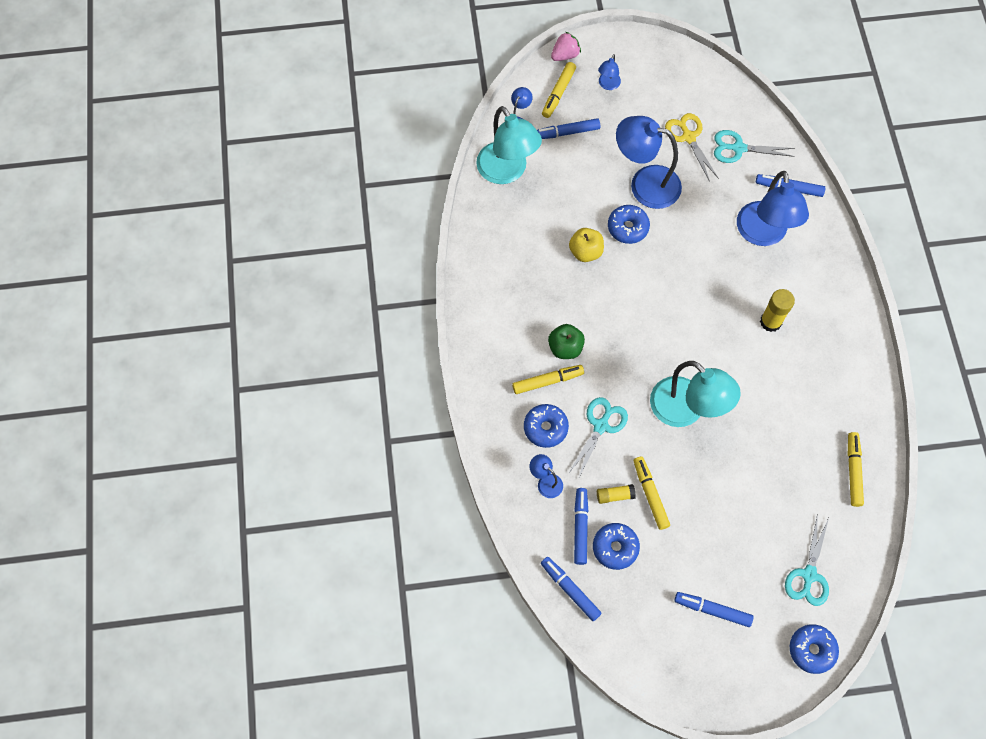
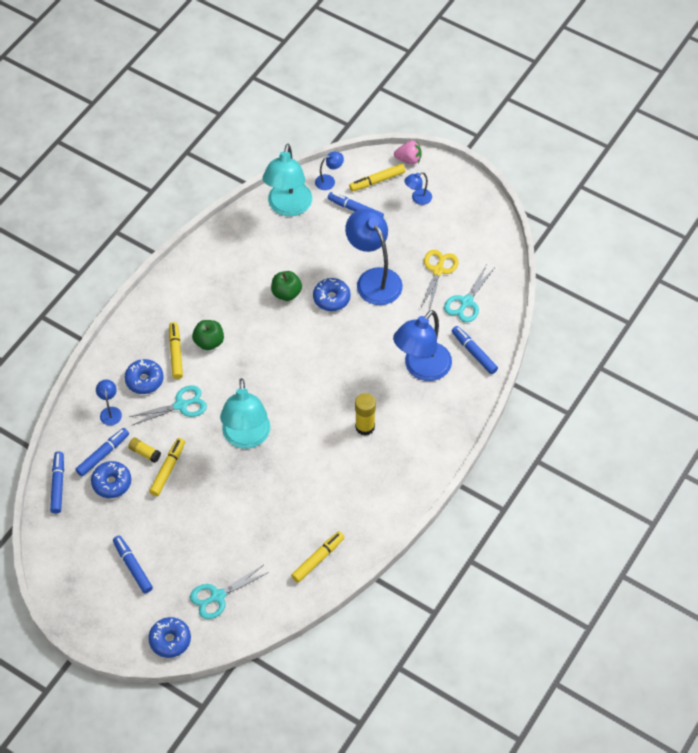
camera: 40 degrees right, 10 degrees down
yellow marker [512,365,584,394] -> yellow marker turned 120 degrees counterclockwise [169,322,183,379]
yellow apple [569,228,604,262] -> green apple [271,271,302,301]
turquoise scissors [714,130,795,163] -> turquoise scissors turned 105 degrees counterclockwise [444,264,494,323]

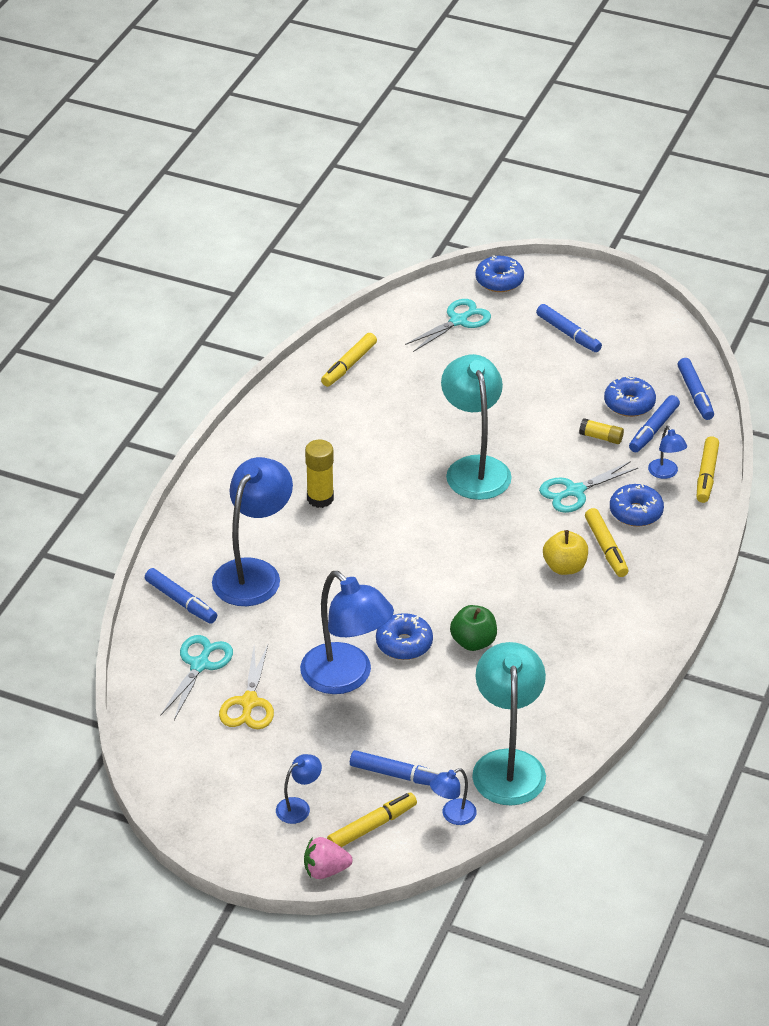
camera: 170 degrees right, 15 degrees down
yellow marker [149,438,185,496] -> yellow marker moved to [697,436,719,503]
green apple [192,320,224,350] -> yellow apple [543,530,588,575]

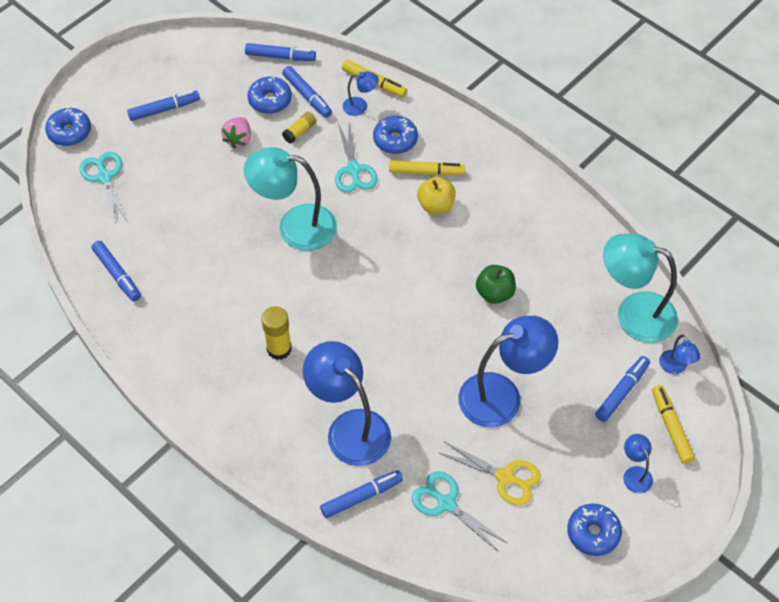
camera: 70 degrees left, 15 degrees up
pink strawberry [304,837,353,879] -> pink strawberry moved to [221,117,251,149]
yellow marker [321,333,377,387] -> blue marker [92,241,141,302]
blue donut [376,613,433,660] -> blue donut moved to [567,504,622,556]

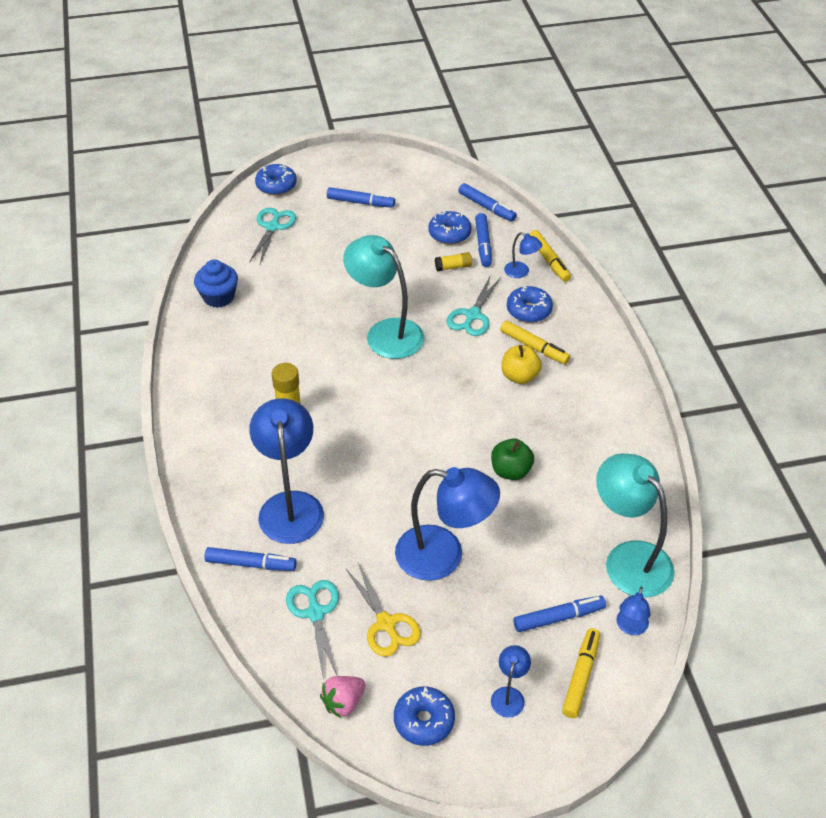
camera: 35 degrees right, 10 degrees down
blue marker [92,241,141,302] -> blue cupcake [194,260,238,308]
pink strawberry [221,117,251,149] -> pink strawberry moved to [320,676,365,719]

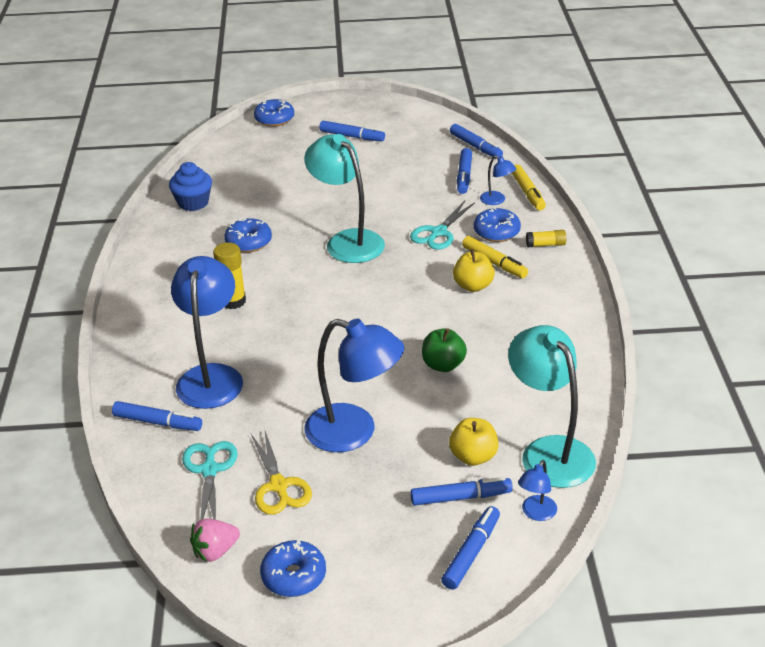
camera: 10 degrees right, 10 degrees down
turquoise scissors [249,208,296,264] -> none
blue donut [428,211,472,245] -> blue donut moved to [224,218,272,252]
yellow glue stick [435,252,472,271] -> yellow glue stick moved to [526,230,566,247]
blue lamp [491,645,531,718] -> none
yellow marker [562,628,600,718] -> blue marker [442,506,500,590]
none -> yellow apple [449,418,499,466]

